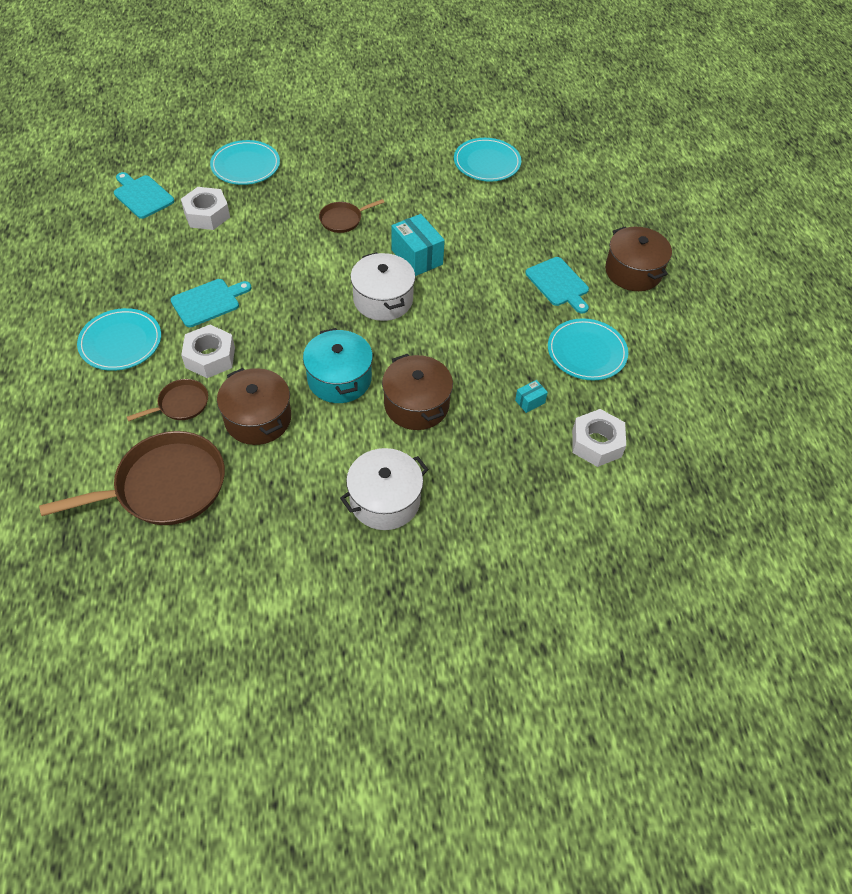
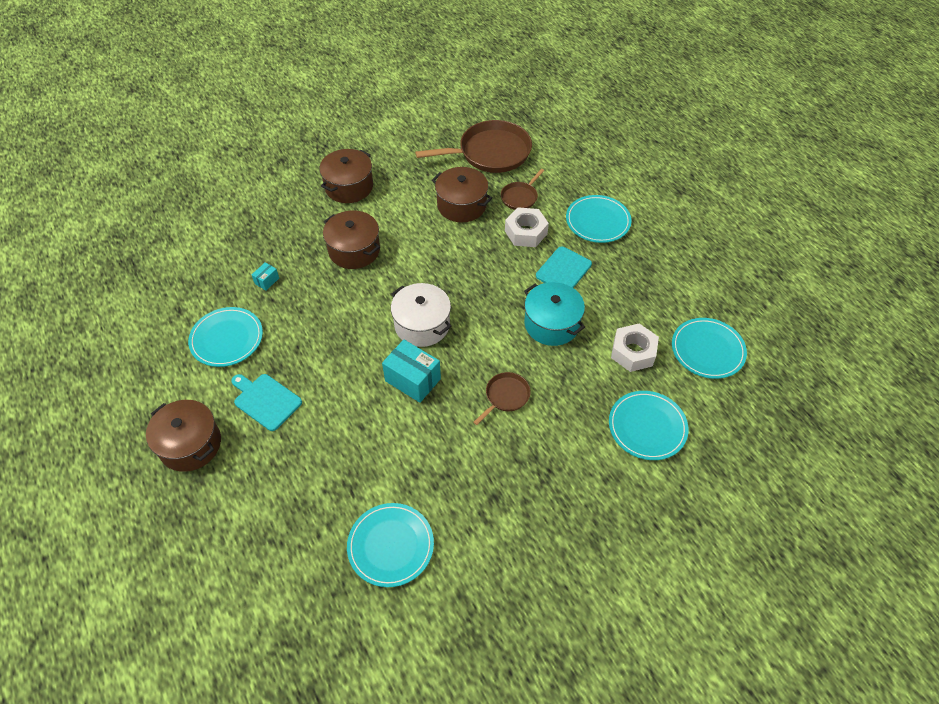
camera: 160 degrees right, 0 degrees up
brown pan [39,431,225,525] -> brown pan turned 150 degrees counterclockwise [415,120,532,173]
turquoise cutting board [114,172,174,219] -> turquoise plate [672,318,747,379]
turquoise pot [303,328,373,403] -> turquoise pot moved to [524,282,585,346]
white pot [340,448,429,530] -> brown pot [320,149,373,203]
white nut [572,409,626,467] -> none

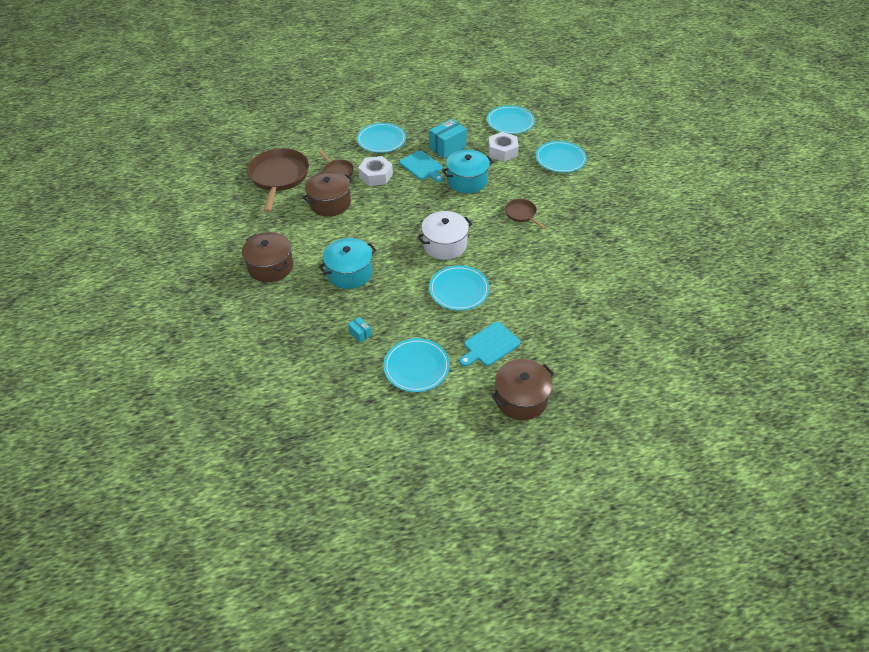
camera: 75 degrees left, 5 degrees down
brown pot [323,210,380,269] -> turquoise pot [319,238,377,289]
turquoise plate [347,503,434,587] -> turquoise plate moved to [429,265,490,311]
turquoise box [382,340,441,403] -> turquoise box moved to [429,119,467,159]

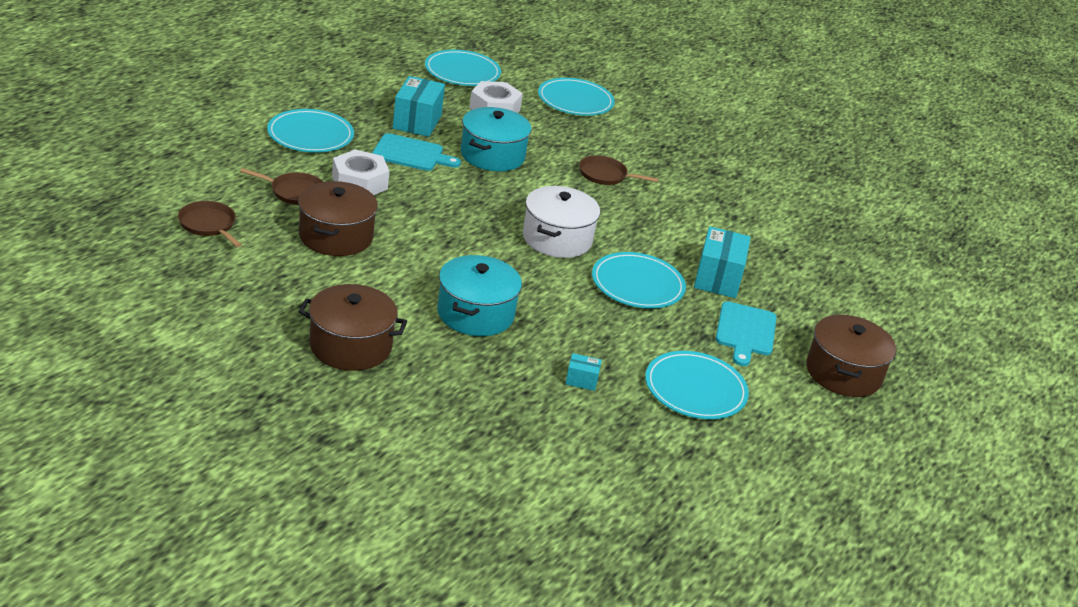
camera: 45 degrees left, 15 degrees down
brown pan [247,148,309,213] -> brown pan [178,201,242,247], size x0.49
none -> turquoise box [694,226,751,298]

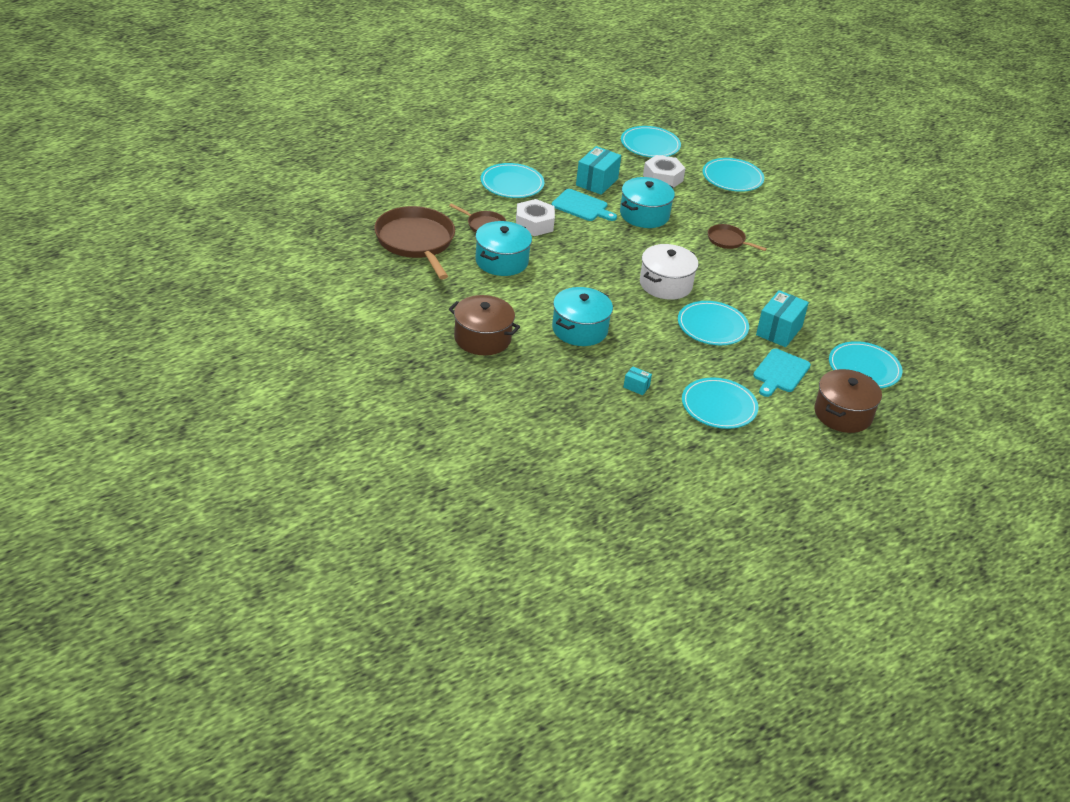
camera: 20 degrees right, 5 degrees up
brown pan [178,201,242,247] -> brown pan [374,206,455,280], size x2.02
brown pot [298,181,378,256] -> turquoise pot [475,221,532,276]
none -> turquoise plate [829,341,902,389]

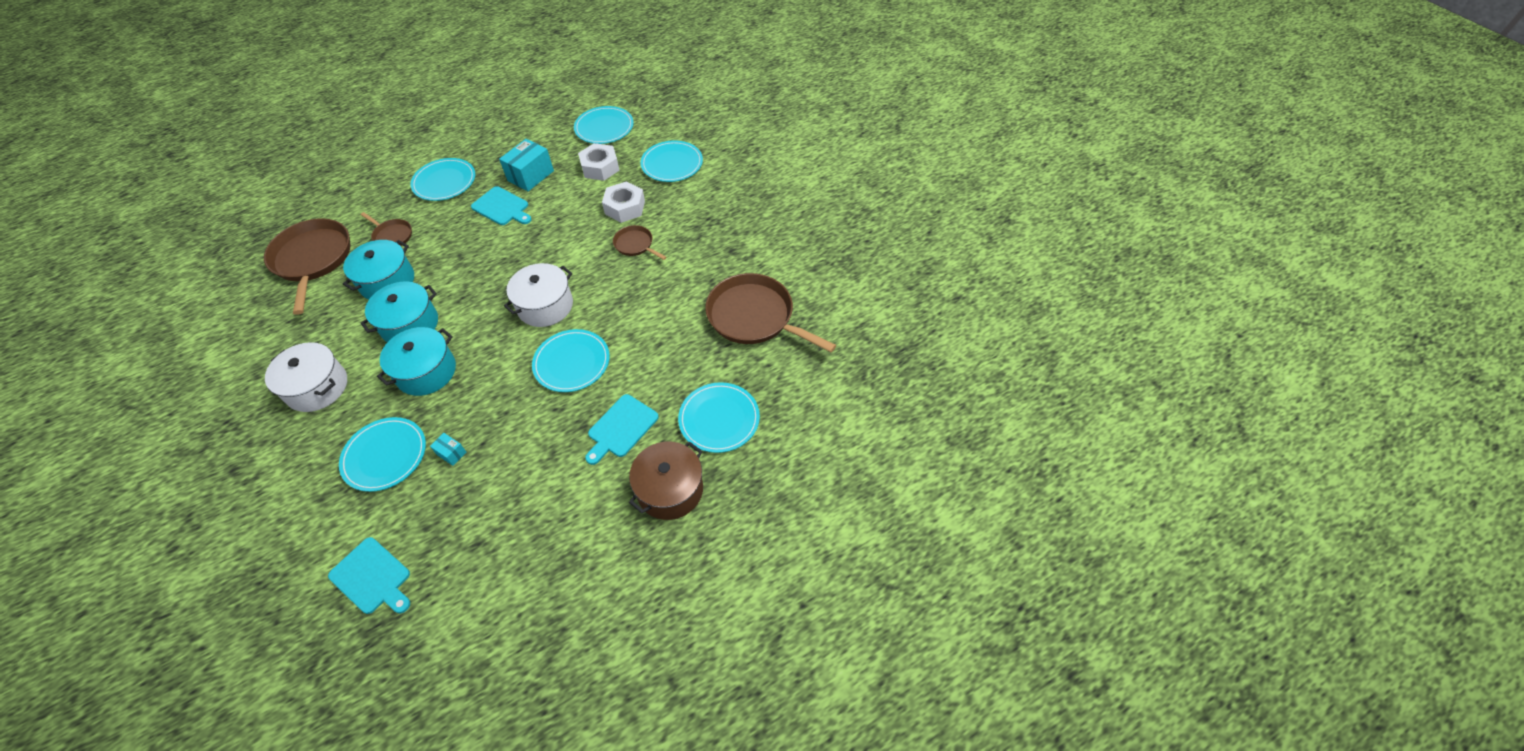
camera: 10 degrees right, 15 degrees up
brown pot [449,295,520,355] -> white pot [265,342,347,412]
white nut [516,199,555,236] -> white nut moved to [602,181,645,223]
turquoise pot [620,177,675,228] -> turquoise pot moved to [361,281,438,342]
turquoise plate [682,378,758,429] -> turquoise plate moved to [339,417,426,492]
turquoise box [756,290,809,347] -> none
none -> turquoise cutting board [328,537,410,614]
none -> brown pan [705,273,836,352]

